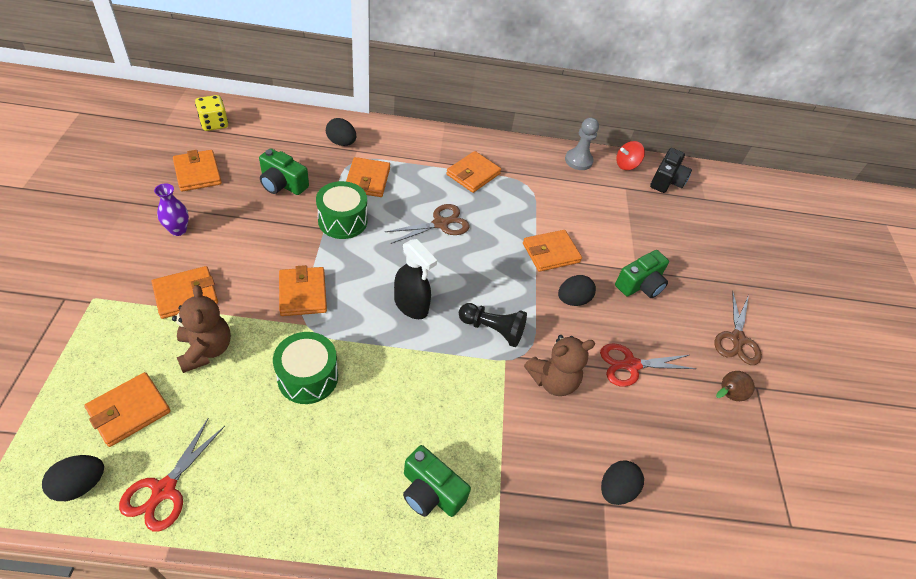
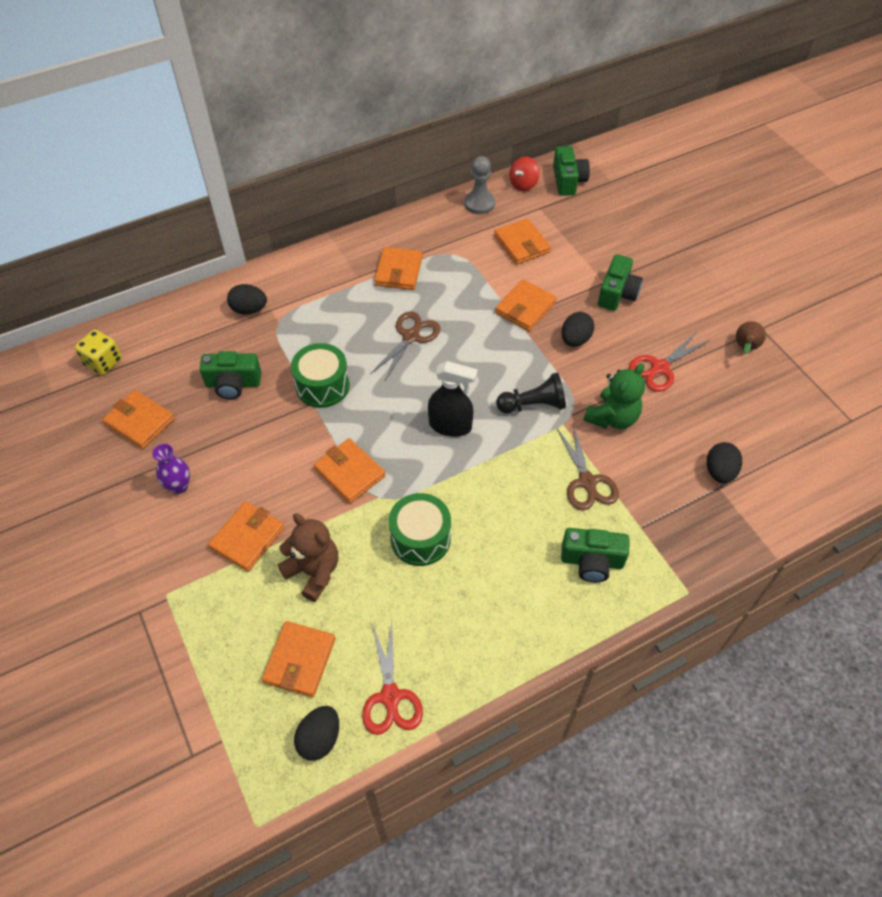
camera: 25 degrees left, 5 degrees up
orange wallet [346,157,390,197] -> orange wallet moved to [494,218,551,264]
brown teddy bear [524,335,595,396] -> green teddy bear [583,363,645,429]
black camera [650,148,692,193] -> green camera [553,146,590,196]
brown scissors [715,291,762,365] -> brown scissors moved to [557,423,619,511]

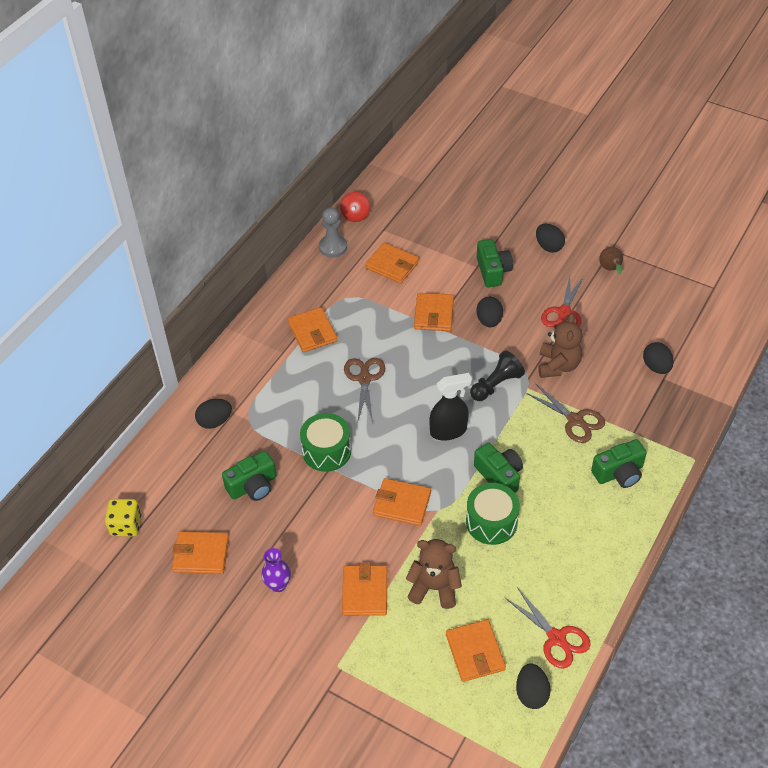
camera: 30 degrees left, 5 degrees down
green camera [553,146,590,196] -> green camera moved to [474,443,523,492]
green teddy bear [583,363,645,429] -> brown teddy bear [538,313,582,378]
none -> black egg [536,224,565,253]

